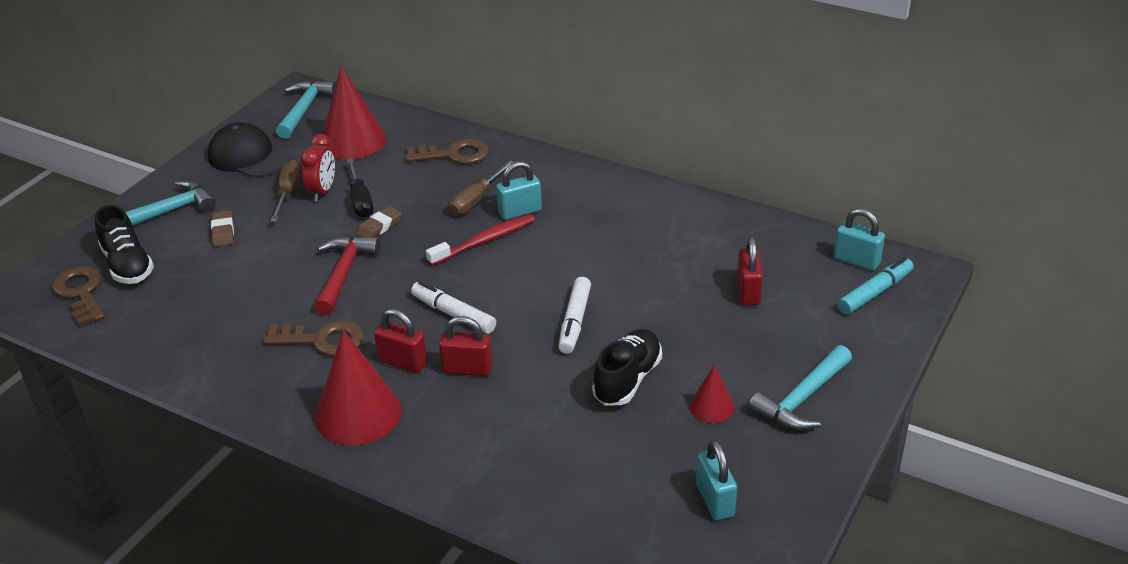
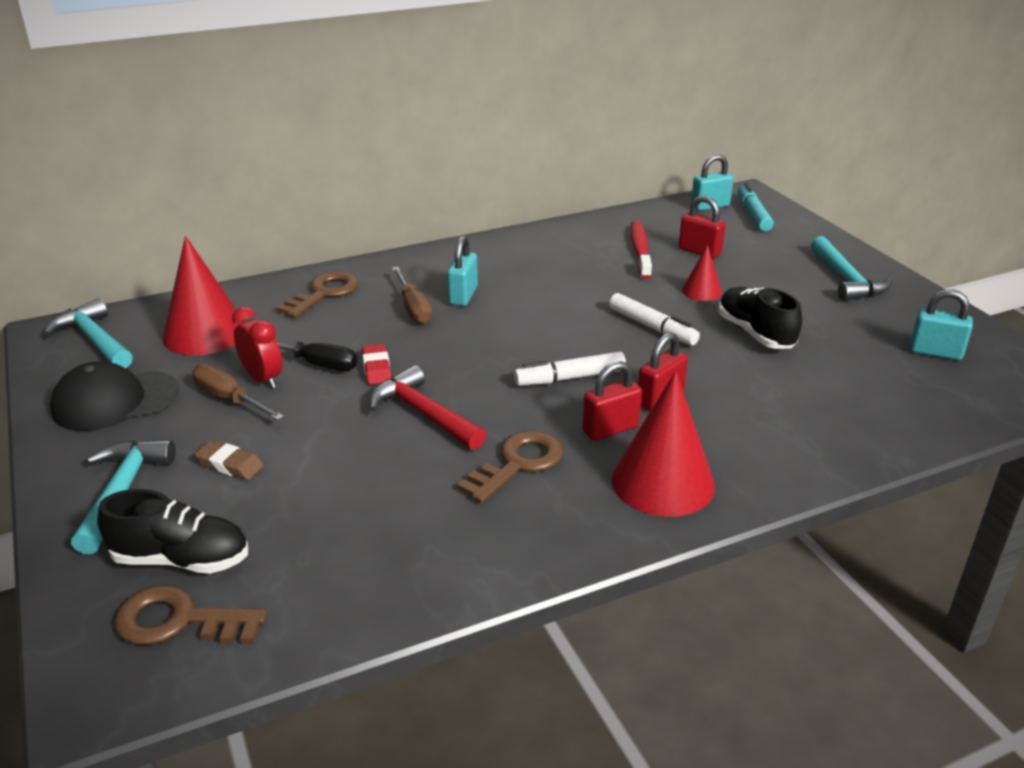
camera: 55 degrees left, 5 degrees down
brown eraser [356,206,402,237] -> red eraser [362,344,392,385]
red toothbrush [426,214,535,266] -> red toothbrush moved to [630,221,652,279]
red cone [689,364,734,423] -> red cone moved to [682,245,722,301]

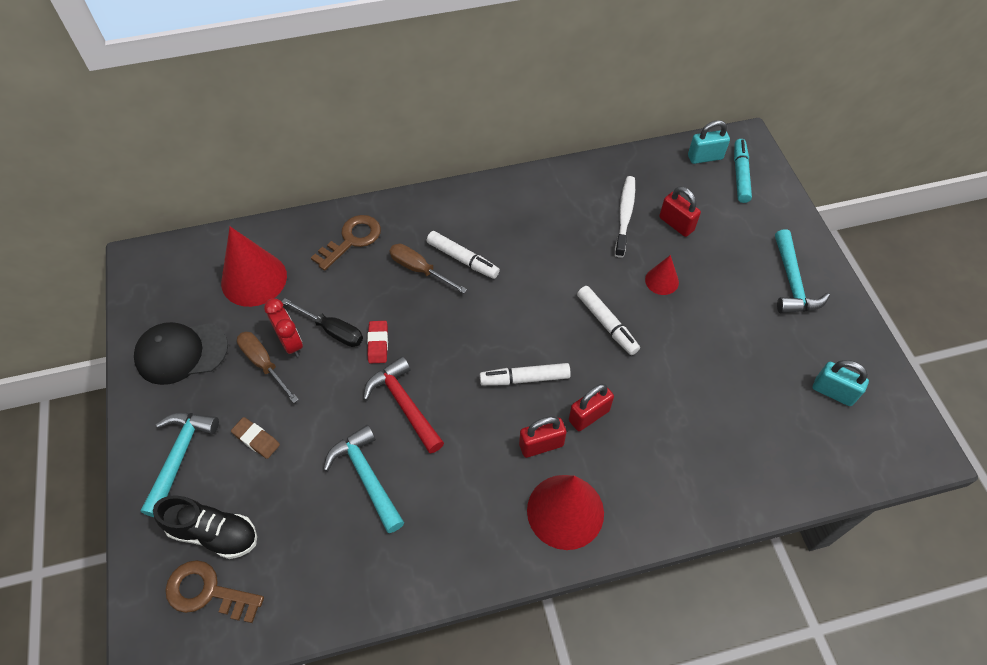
camera: 10 degrees right, 25 degrees up
turquoise hammer [44,298,133,368] -> turquoise hammer moved to [323,425,404,533]
brown screwdriver [392,267,432,324] -> brown screwdriver turned 135 degrees clockwise [389,244,467,293]
turquoise padlock [447,236,478,306] -> white marker [427,231,500,279]
brown key [457,431,563,503] -> none
red toothbrush [630,221,652,279] -> white toothbrush [615,176,635,258]
black shoe [718,287,802,349] -> none

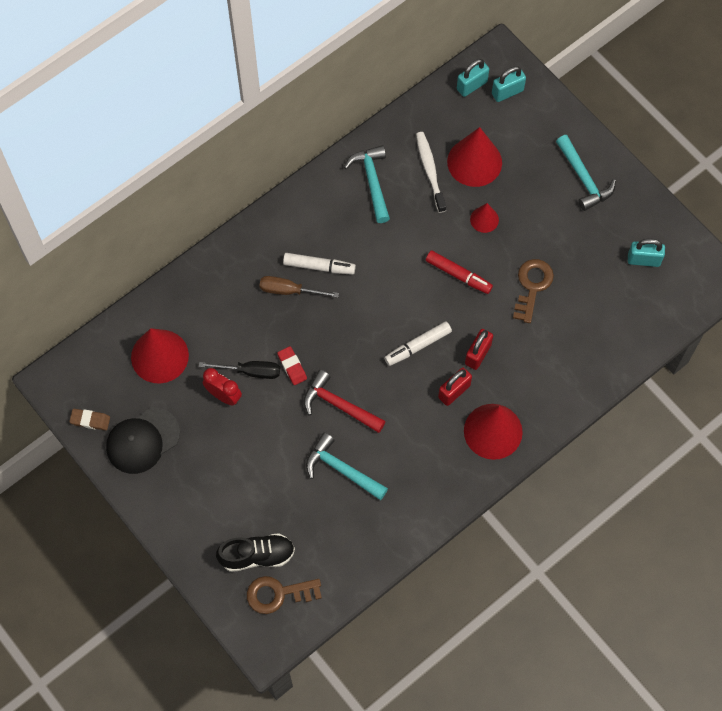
camera: 25 degrees left, 10 degrees up
turquoise hammer [141,413,219,517] -> turquoise hammer moved to [344,145,390,223]
brown eraser [231,417,280,459] -> brown eraser moved to [69,409,110,430]
brown screwdriver [237,332,299,403] -> none
brown key [311,215,381,271] -> brown key moved to [513,259,554,323]
white marker [577,286,640,355] -> red marker [426,250,493,294]
red padlock [659,186,701,237] -> red cone [447,127,502,187]
turquoise marker [734,139,752,203] -> turquoise padlock [492,66,526,102]

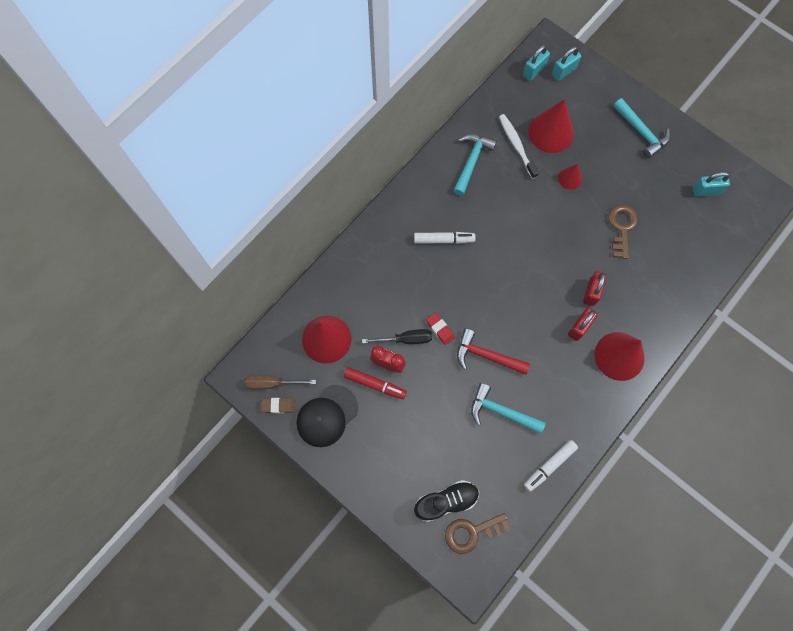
camera: 10 degrees left, 5 degrees up
brown screwdriver [259,276,339,298] -> brown screwdriver moved to [244,375,316,390]
turquoise hammer [344,145,390,223] -> turquoise hammer turned 45 degrees clockwise [453,134,497,196]
white marker [384,321,452,366] -> white marker moved to [524,440,578,492]
red marker [426,250,493,294] -> red marker moved to [344,367,407,399]

